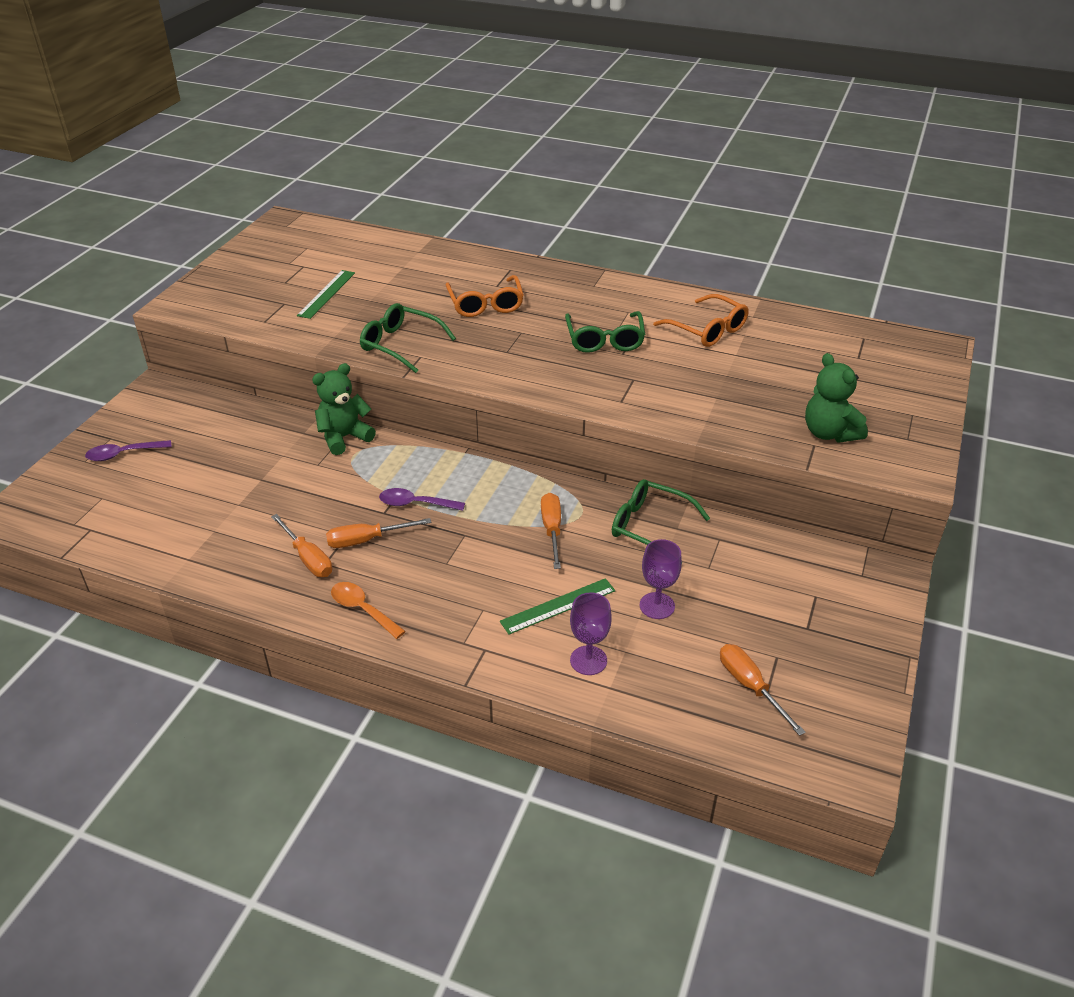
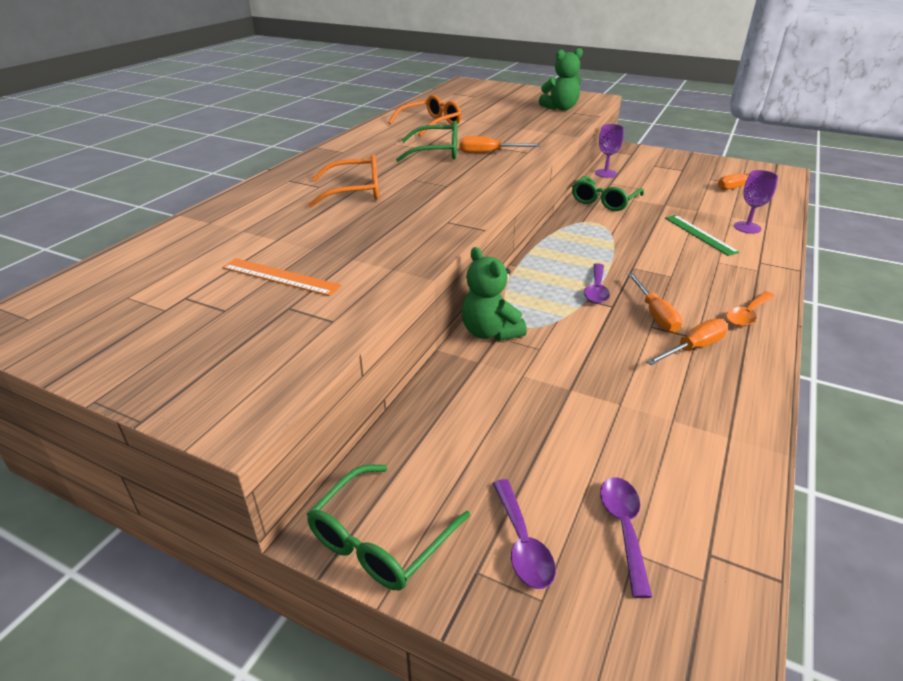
camera: 85 degrees left, 5 degrees down
green ruler [297,270,355,319] -> orange ruler [222,258,341,296]
green glasses [360,303,456,373] -> green glasses moved to [307,464,470,590]
orange screwdriver [541,493,561,569] -> orange screwdriver moved to [460,136,541,153]
purple goblet [640,539,682,619] -> purple goblet moved to [595,124,624,178]
none -> purple spoon [600,477,652,598]

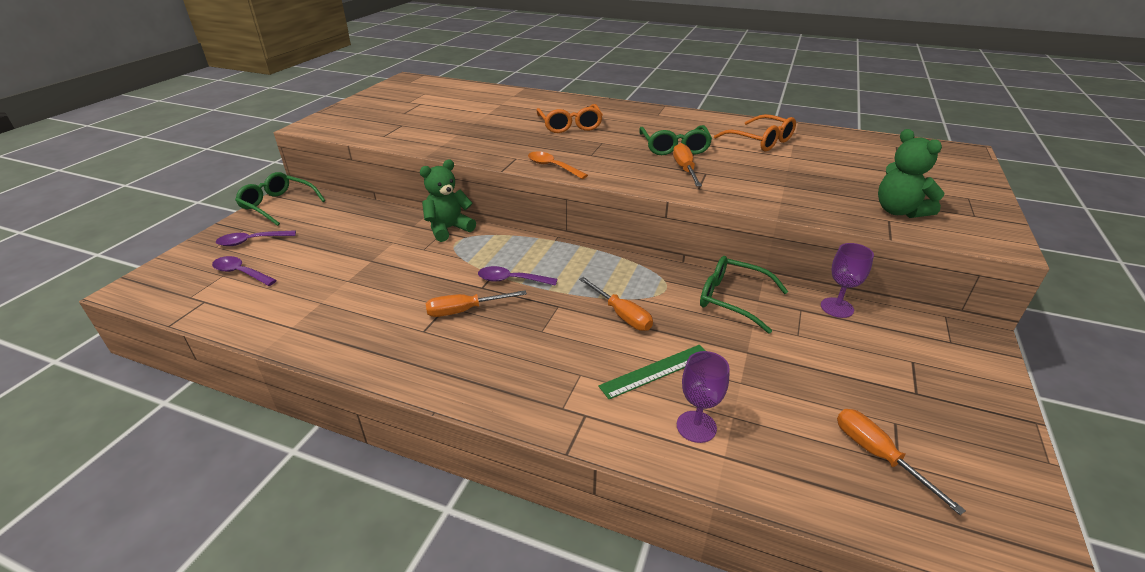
camera: 85 degrees right, 0 degrees up
orange ruler [222,258,341,296] -> none
purple spoon [600,477,652,598] -> purple spoon turned 150 degrees counterclockwise [212,256,277,286]
orange screwdriver [646,319,728,365] -> orange screwdriver moved to [579,277,653,331]
orange spoon [726,291,775,327] -> orange spoon moved to [528,152,588,179]

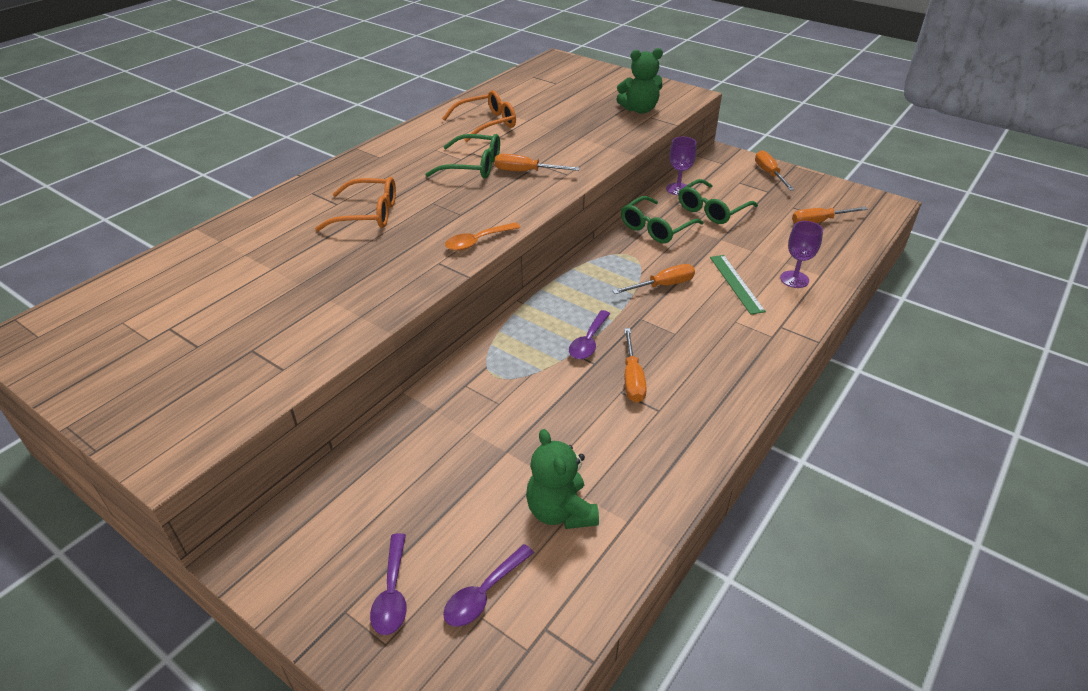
camera: 75 degrees left, 5 degrees up
green glasses [235,172,326,226] -> green glasses moved to [678,179,758,224]
green teddy bear [420,160,476,242] -> green teddy bear moved to [526,429,599,529]
none -> orange screwdriver [755,150,794,191]

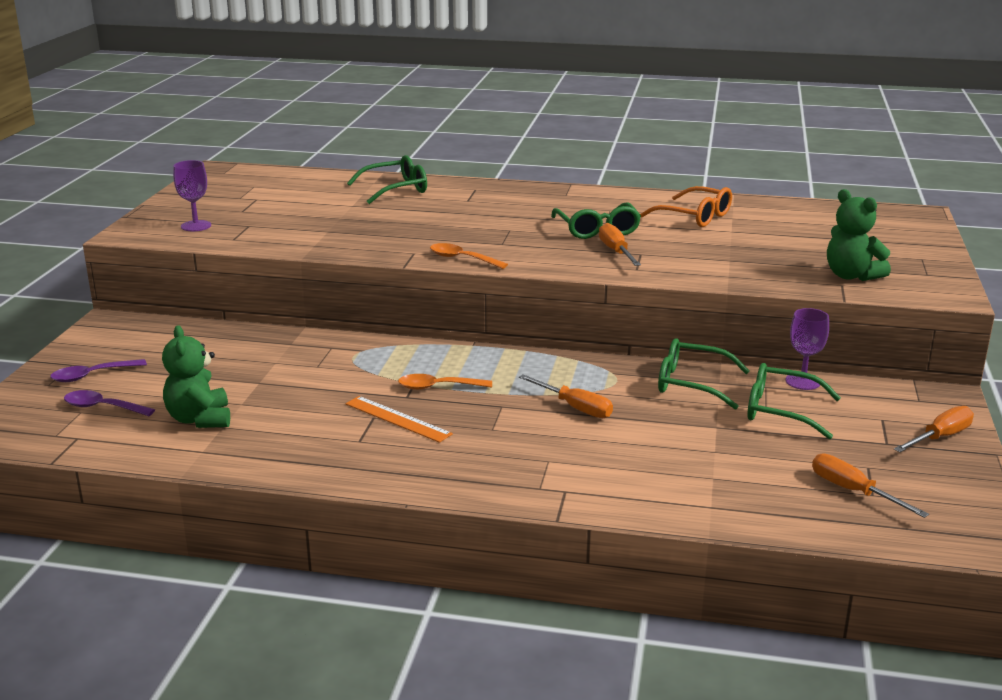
camera: 65 degrees right, 15 degrees down
orange glasses [315,177,396,231] -> none
green teddy bear [526,429,599,529] -> green teddy bear turned 60 degrees counterclockwise [162,325,230,428]
purple spoon [569,310,610,360] -> orange spoon [398,374,492,390]
orange screwdriver [624,328,647,403] -> orange ruler [346,396,453,443]
green ruler [710,255,766,315] -> none
purple goblet [780,221,823,288] -> purple goblet moved to [173,160,211,231]
none -> green glasses [347,155,427,204]

